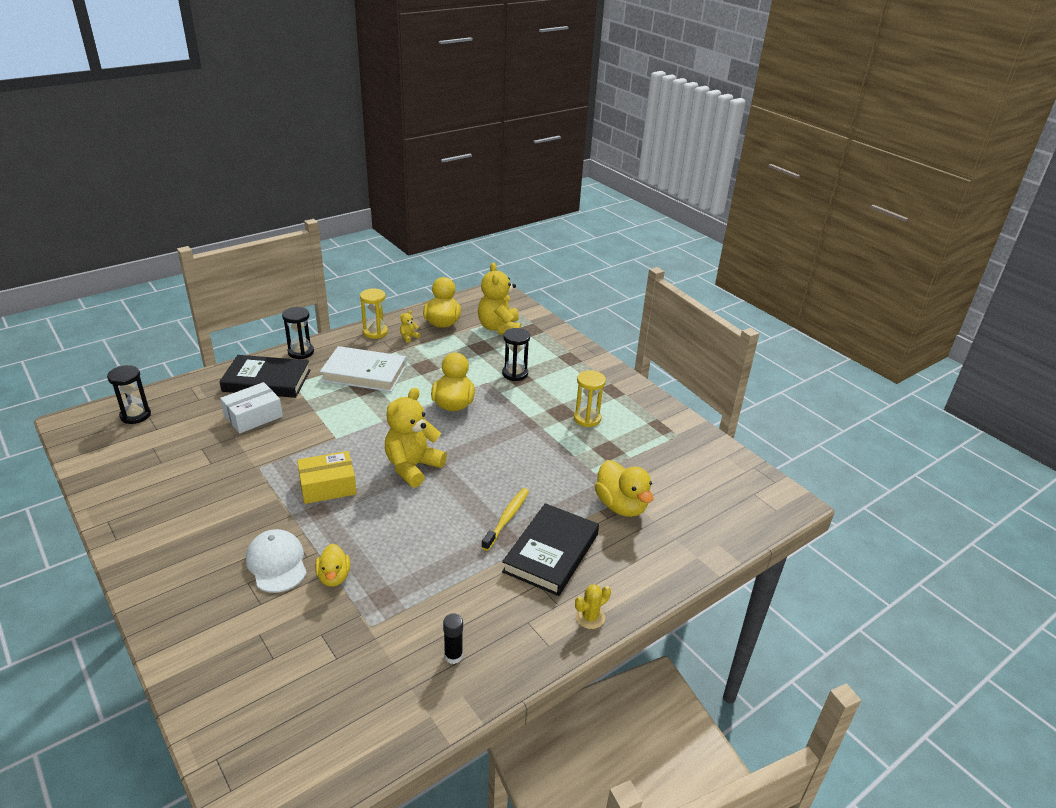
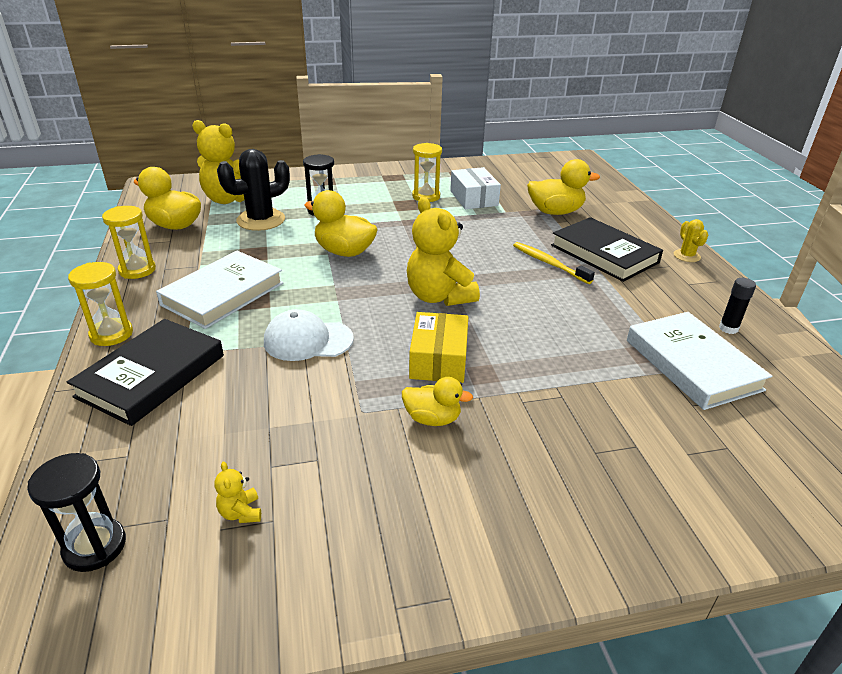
camera: 65 degrees left, 0 degrees up
white box [220,382,283,433] -> white box moved to [450,167,501,209]
white cap [246,529,307,592] -> white cap moved to [264,309,354,361]
black hourglass [282,307,314,359] -> yellow hourglass [68,262,133,346]
yellow duck [315,543,350,587] -> yellow duck moved to [402,377,473,426]
yellow teddy bear [400,310,420,343] -> yellow teddy bear moved to [214,462,261,523]
none -> black cactus [217,149,290,231]
none -> white book [627,312,772,410]

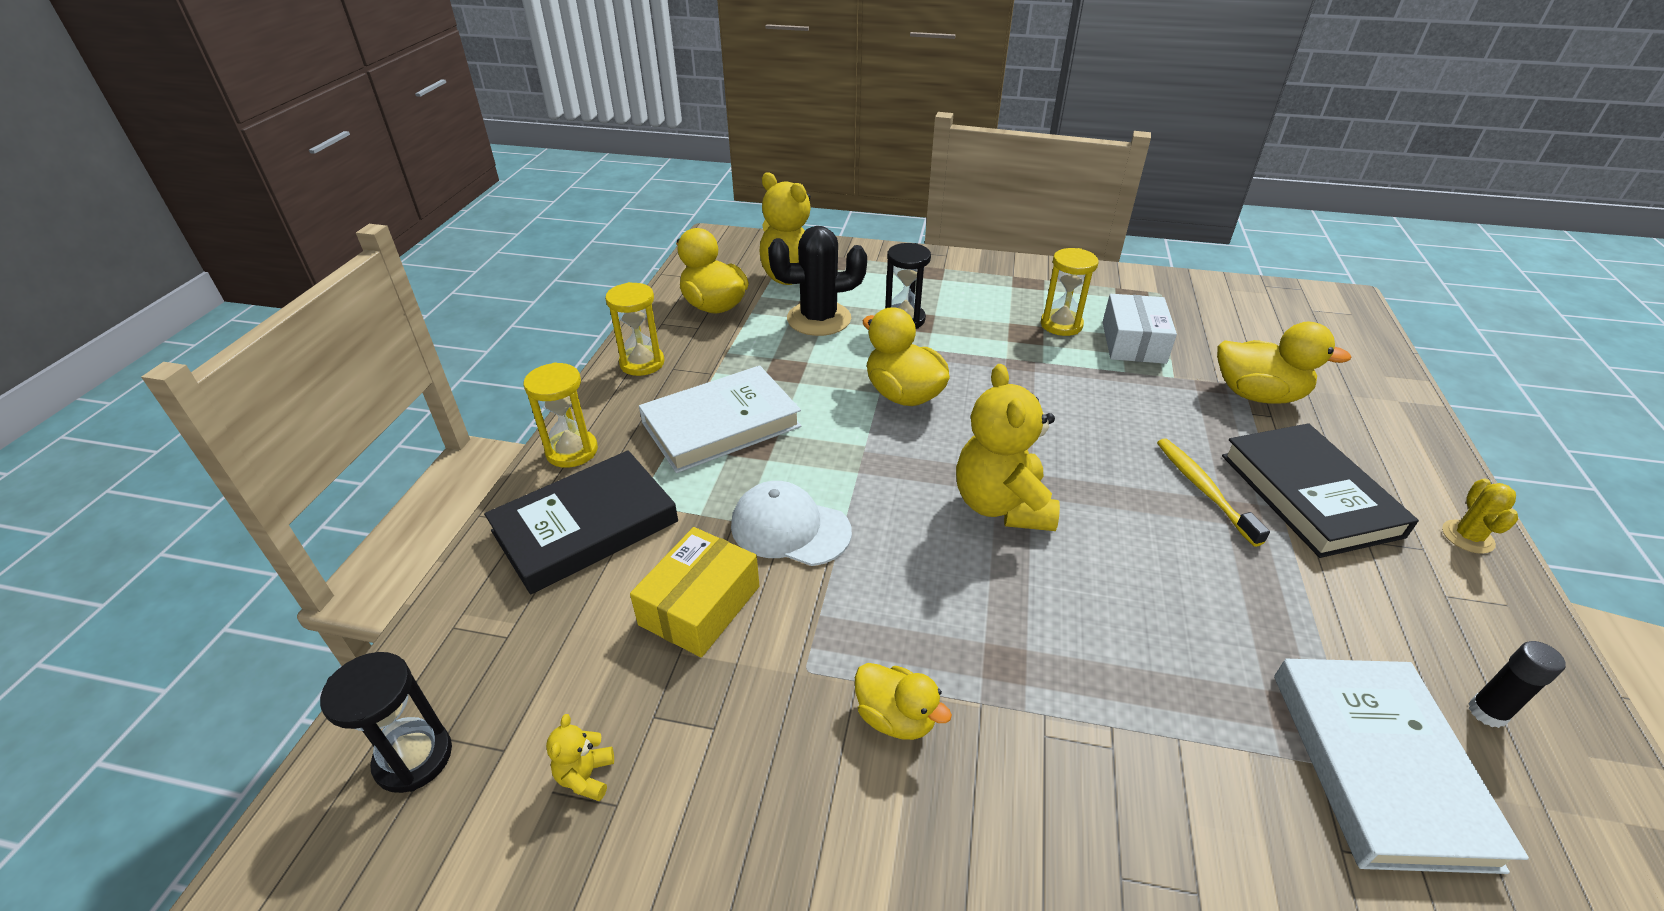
camera: 25 degrees right, 5 degrees up
yellow box [409,312,468,383] -> yellow box moved to [630,527,759,657]

